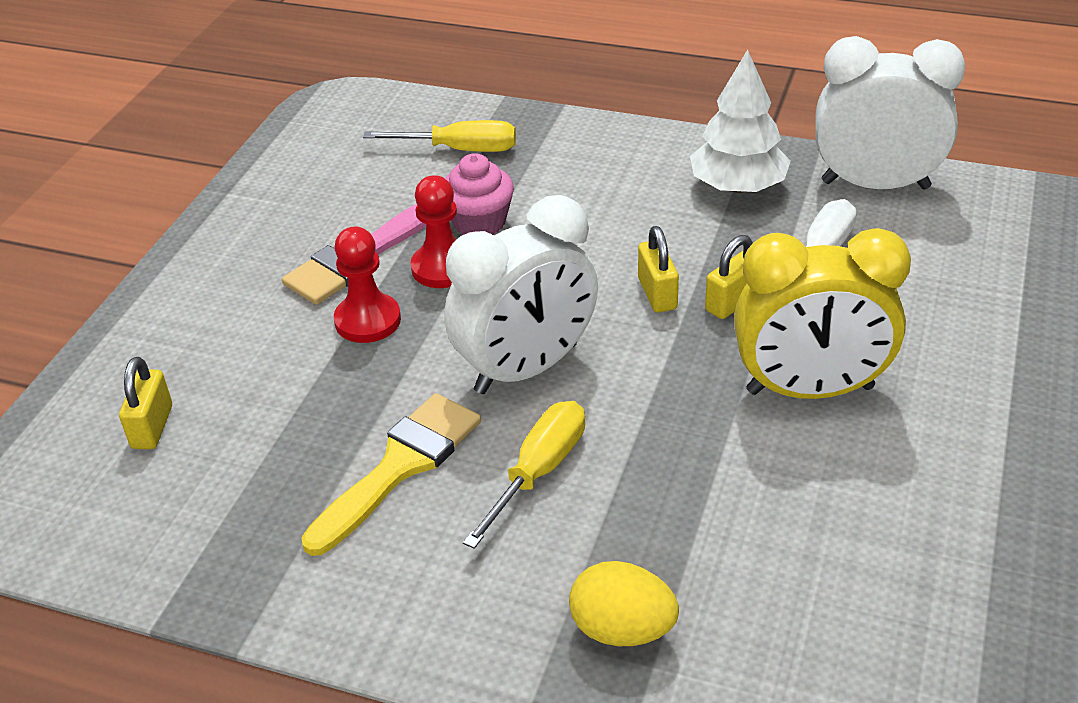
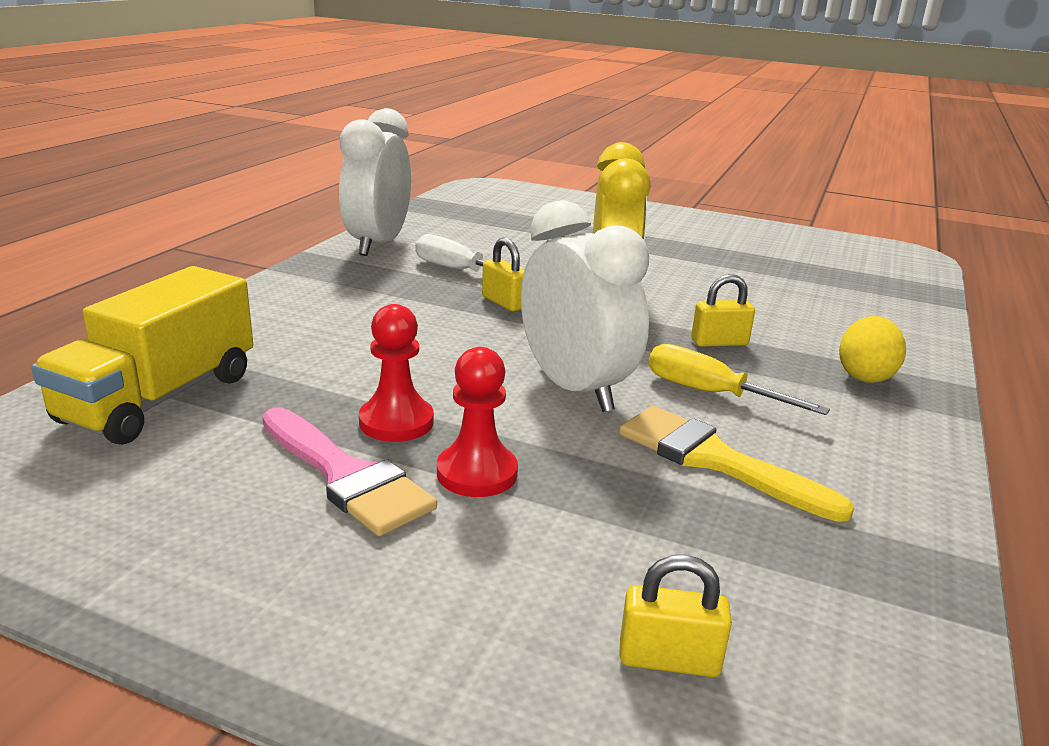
camera: 90 degrees left, 15 degrees down
yellow screwdriver [363,120,516,152] -> yellow truck [31,266,253,445]
pink cupcake [445,153,514,235] -> none
yellow padlock [638,226,679,313] -> yellow padlock moved to [691,274,755,347]
white tree [690,50,791,193] -> none

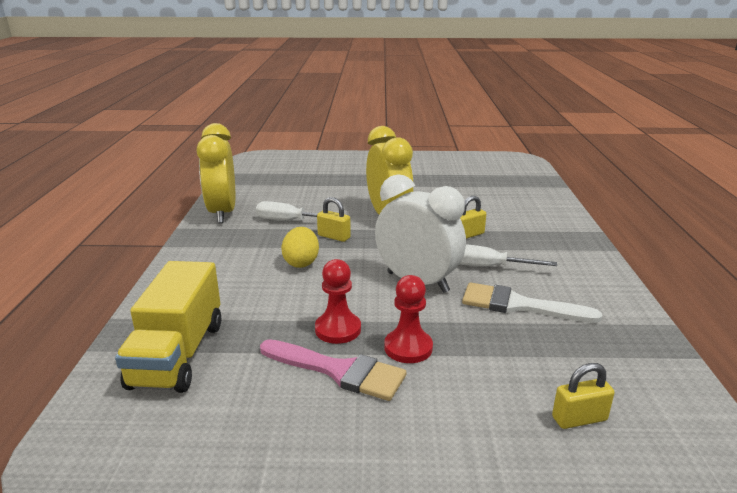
camera: 20 degrees left, 0 degrees up
white clock [339,108,411,256] -> yellow clock [197,123,235,223]
yellow brush [619,406,854,522] -> white brush [462,282,602,323]
yellow screwdriver [649,344,830,415] -> white screwdriver [460,244,557,267]
yellow egg [839,316,906,383] -> yellow egg moved to [281,227,319,268]

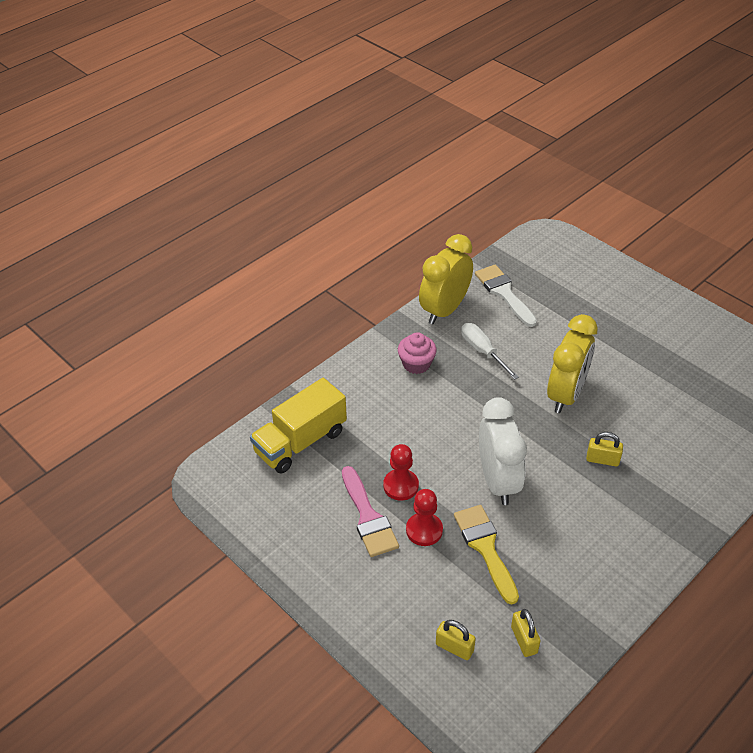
camera: 45 degrees right, 20 degrees up
yellow egg [281,227,319,268] -> none
yellow padlock [317,197,351,242] -> yellow padlock moved to [511,609,540,657]
white screwdriver [460,244,557,267] -> none
white brush [462,282,602,323] -> white brush moved to [475,265,537,327]
none -> pink cupcake [398,332,437,374]
none -> yellow brush [454,505,519,604]

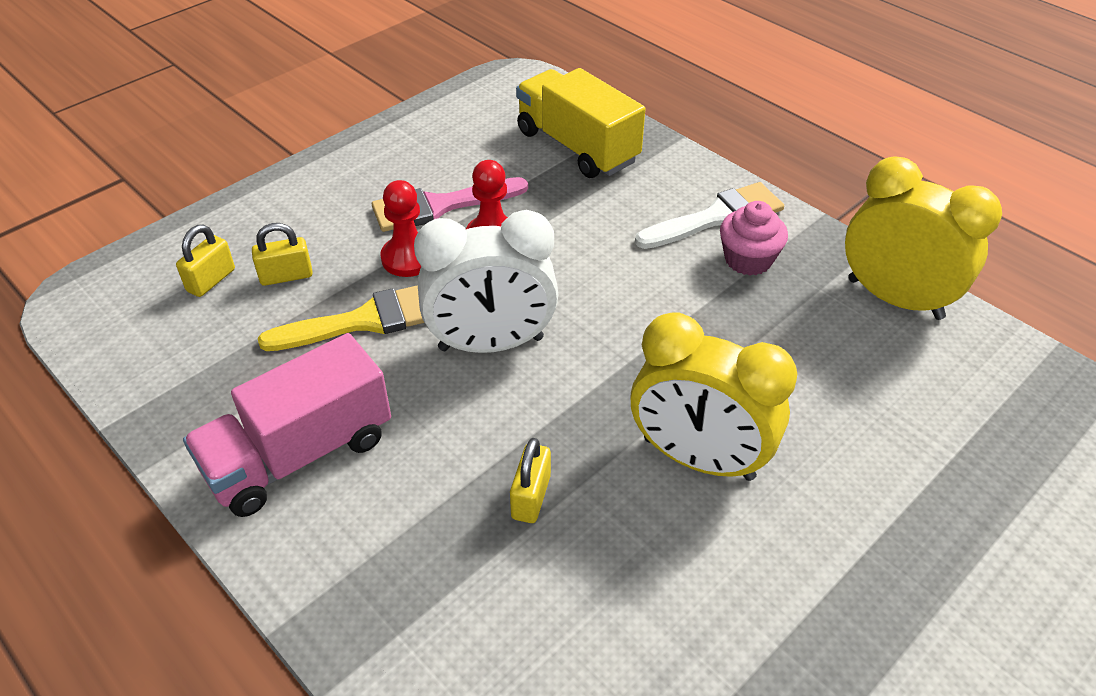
camera: 90 degrees right, 0 degrees up
white screwdriver [461,323,519,380] -> none
white brush [475,265,537,327] -> white brush moved to [635,182,784,249]
yellow padlock [511,609,540,657] -> yellow padlock moved to [252,223,313,286]
none -> pink truck [183,333,391,517]

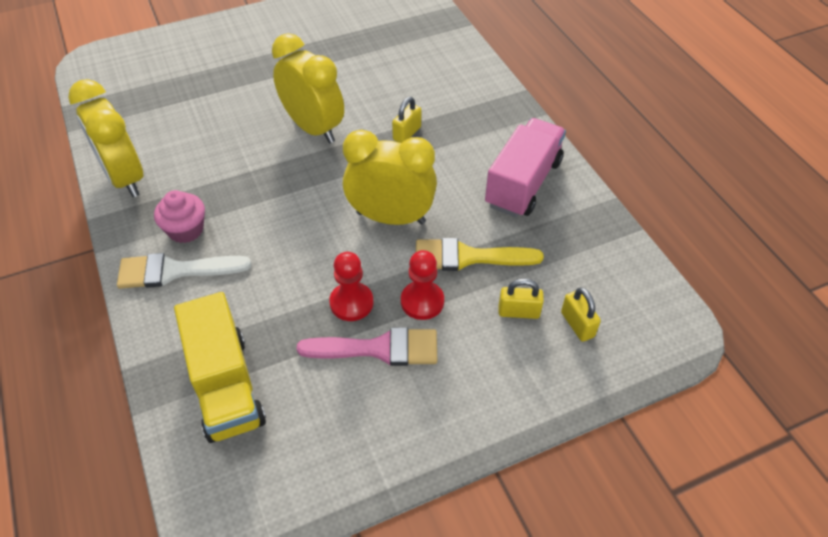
camera: 160 degrees left, 5 degrees up
yellow padlock [176,225,235,297] -> yellow padlock turned 75 degrees counterclockwise [561,287,601,342]
pink truck [183,333,391,517] -> pink truck turned 45 degrees counterclockwise [485,118,566,217]
white clock [414,210,558,353] -> yellow clock [343,129,437,225]

